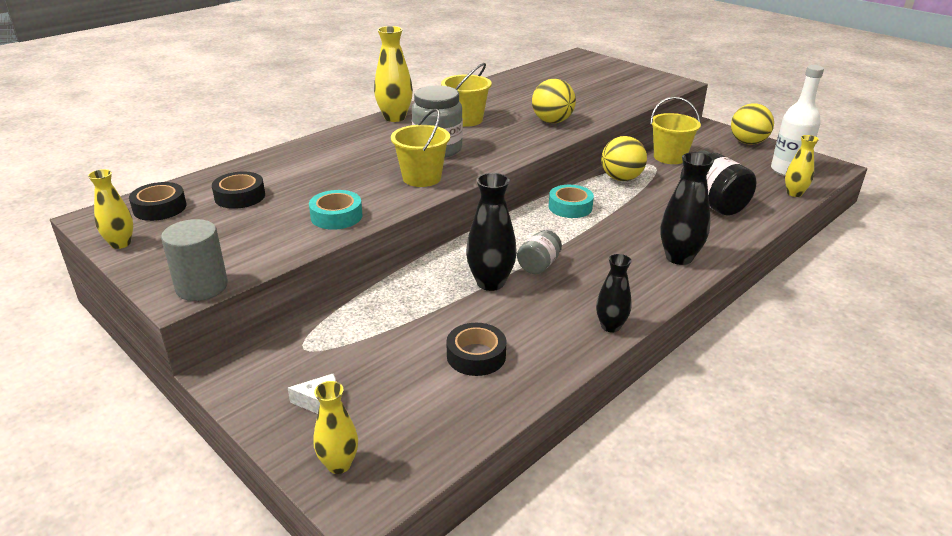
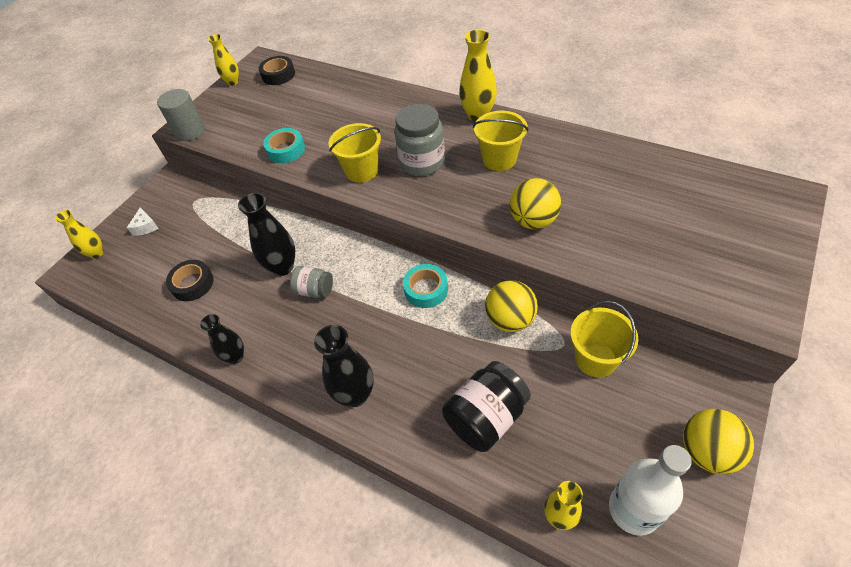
camera: 80 degrees right, 20 degrees up
black tape [212,172,265,209] -> none

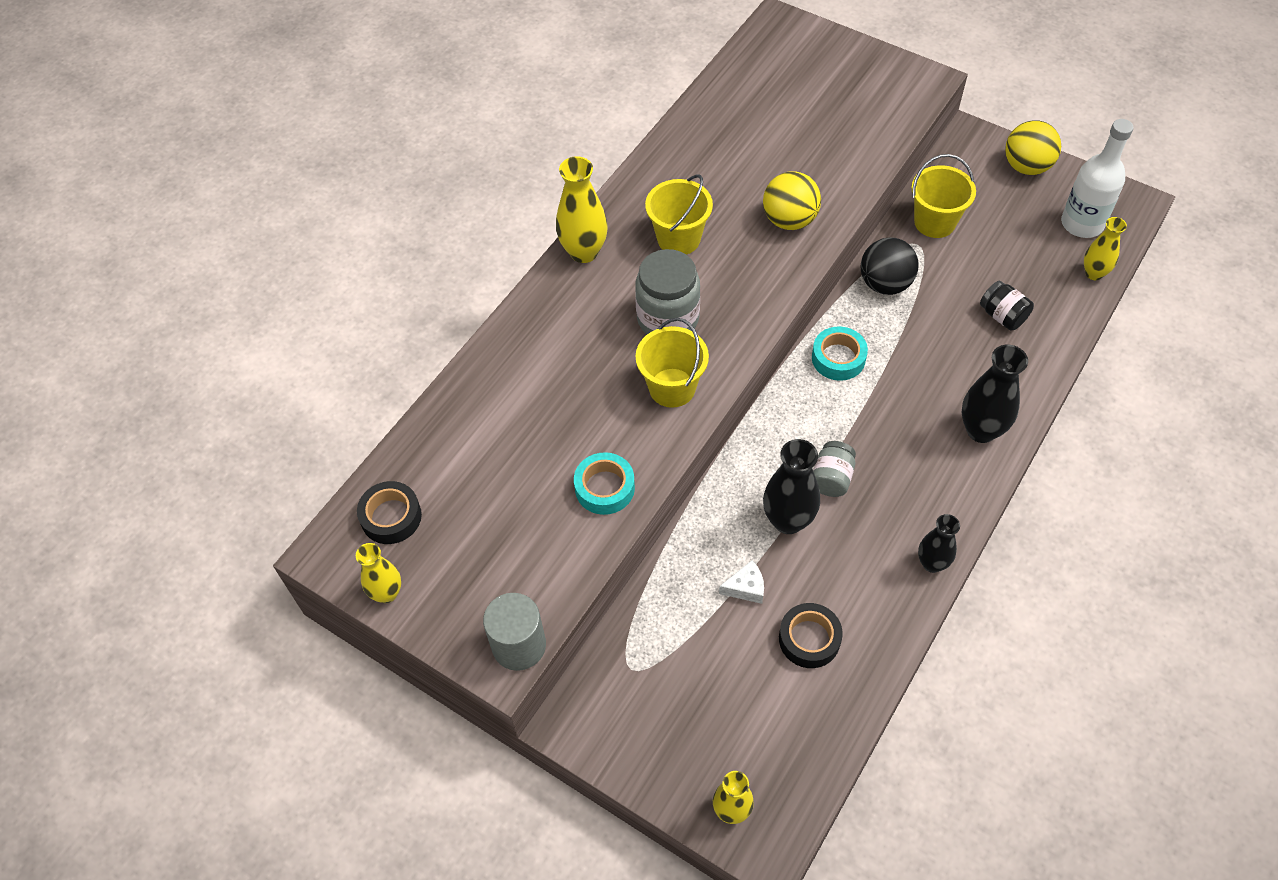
camera: 90 degrees left, 5 degrees up
white cheese [127,207,159,236] -> white cheese moved to [719,560,764,604]
black jar [442,361,531,452] -> black jar [980,281,1034,331], size x0.58
yellow ball [485,280,538,332] -> black ball [861,237,919,295]

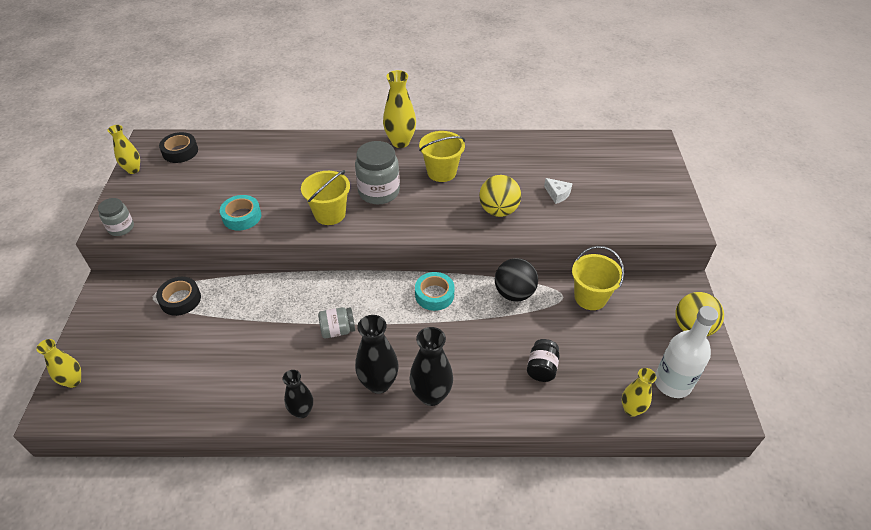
camera: 55 degrees right, 10 degrees down
grey cylinder [483,593,546,671] -> grey jar [98,198,134,236]
white cheese [719,560,764,604] -> white cheese moved to [544,178,573,204]
black vase [763,439,820,534] -> black vase moved to [355,315,399,394]
black tape [779,603,843,668] -> black tape moved to [156,277,201,316]

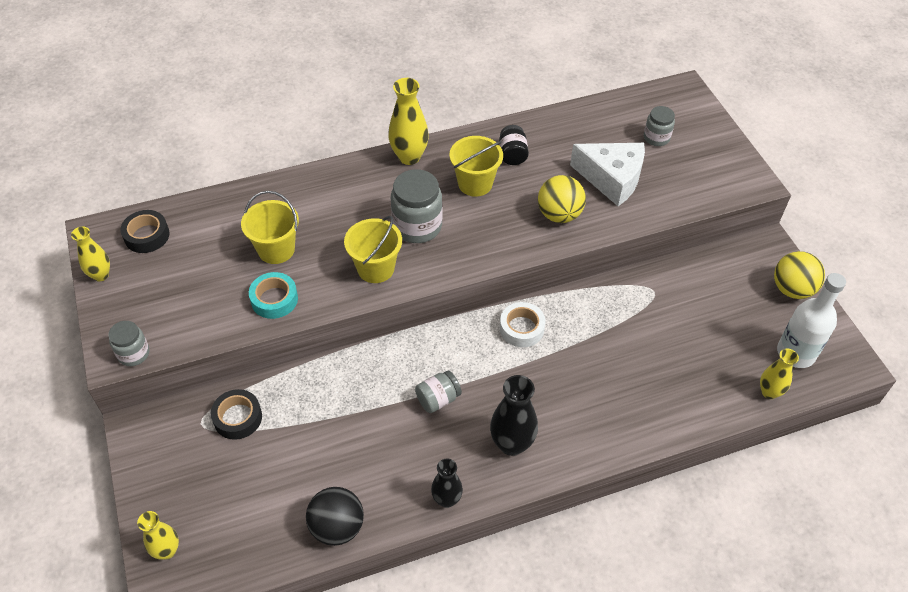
camera: 20 degrees left, 5 degrees up
black vase [410,327,453,406] -> none
turquoise tape [415,272,454,311] -> white tape [500,302,546,347]
black ball [495,258,538,302] -> black ball moved to [306,487,364,546]
black jar [527,339,560,382] -> black jar moved to [499,125,529,165]
white cheese [544,178,573,204] -> white cheese [570,143,645,206], size x2.28
yellow bucket [572,246,624,310] -> yellow bucket moved to [241,191,299,264]
none -> grey jar [644,106,675,146]

